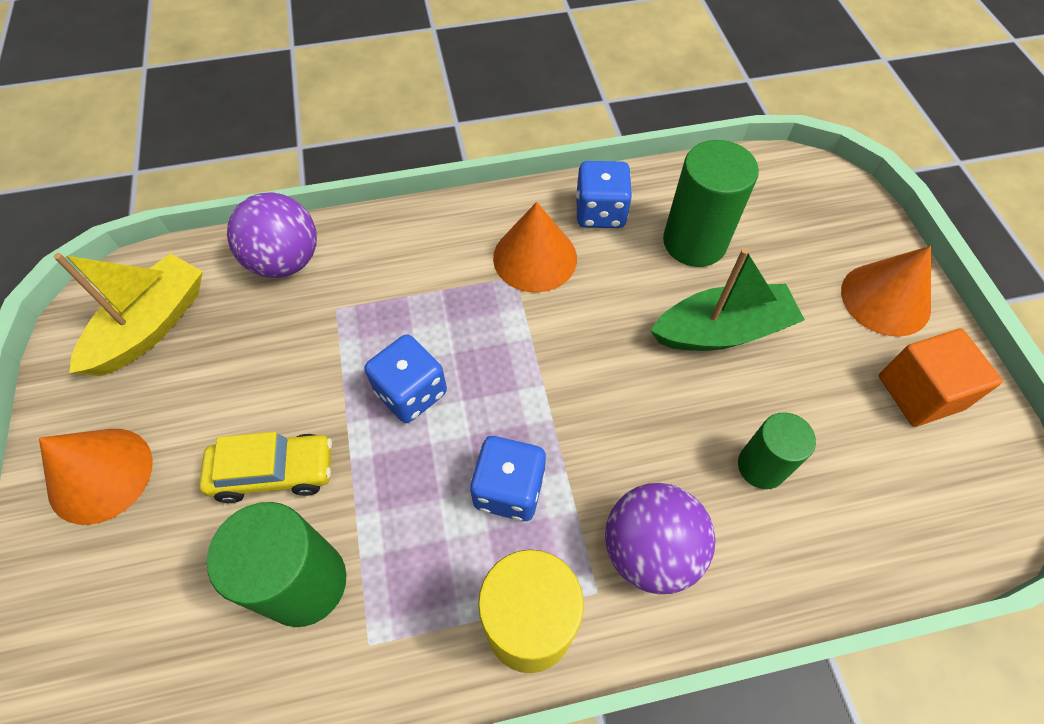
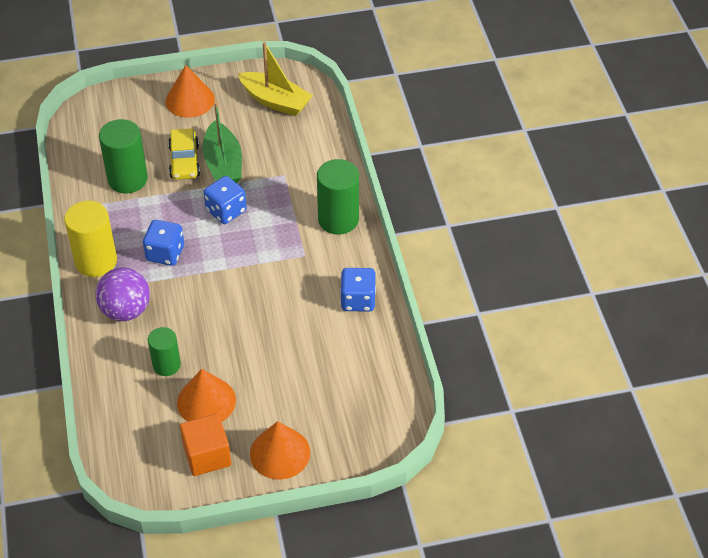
camera: 90 degrees right, 10 degrees down
purple ball [227,192,317,278] -> none
orange cone [493,202,577,293] -> orange cone moved to [177,369,236,422]
green boat [651,248,805,351] -> green boat moved to [202,102,242,183]
green cylinder [663,140,759,267] -> green cylinder moved to [317,159,359,234]

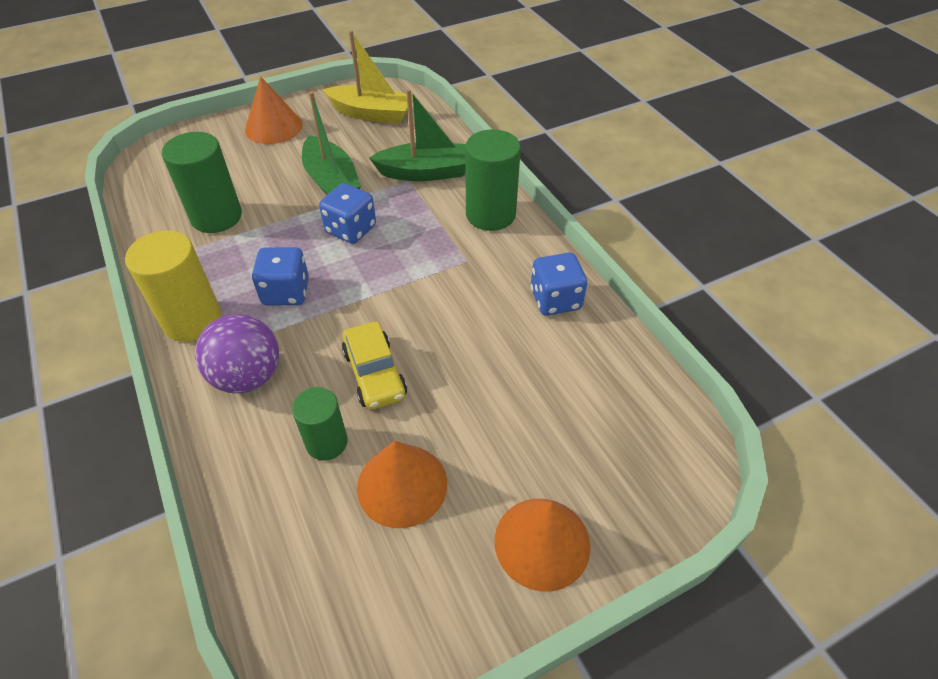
camera: 15 degrees left, 0 degrees up
yellow car [168,128,200,180] -> yellow car moved to [342,321,407,410]
orange cube [180,414,231,476] -> none
none -> green boat [369,89,466,181]

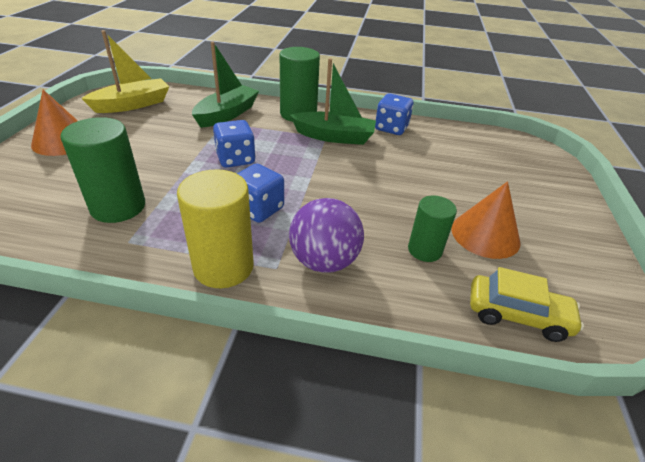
camera: 55 degrees left, 10 degrees down
green boat [302,91,361,195] -> green boat moved to [290,58,376,145]
yellow car [342,321,407,410] -> yellow car moved to [470,267,584,342]
orange cone [495,499,591,591] -> none

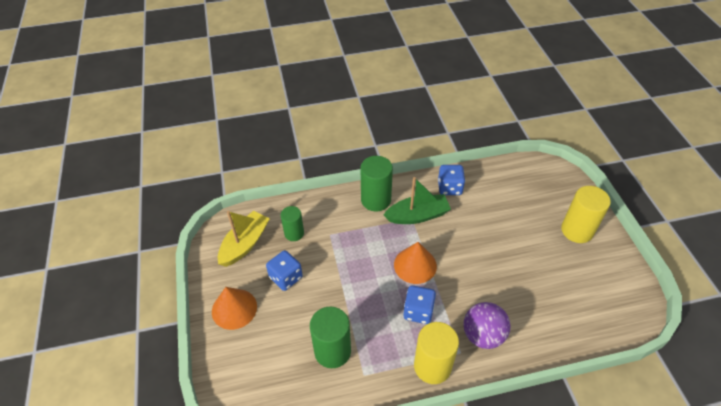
camera: 20 degrees left, 10 degrees up
green boat [192,41,259,128] -> none
blue dice [213,120,255,168] -> blue dice moved to [266,250,303,291]
green cylinder [408,195,457,262] -> green cylinder moved to [281,206,304,241]
orange cone [451,181,521,259] -> orange cone moved to [394,242,437,284]
yellow car [470,267,584,342] -> none
none -> yellow cylinder [561,186,611,243]

